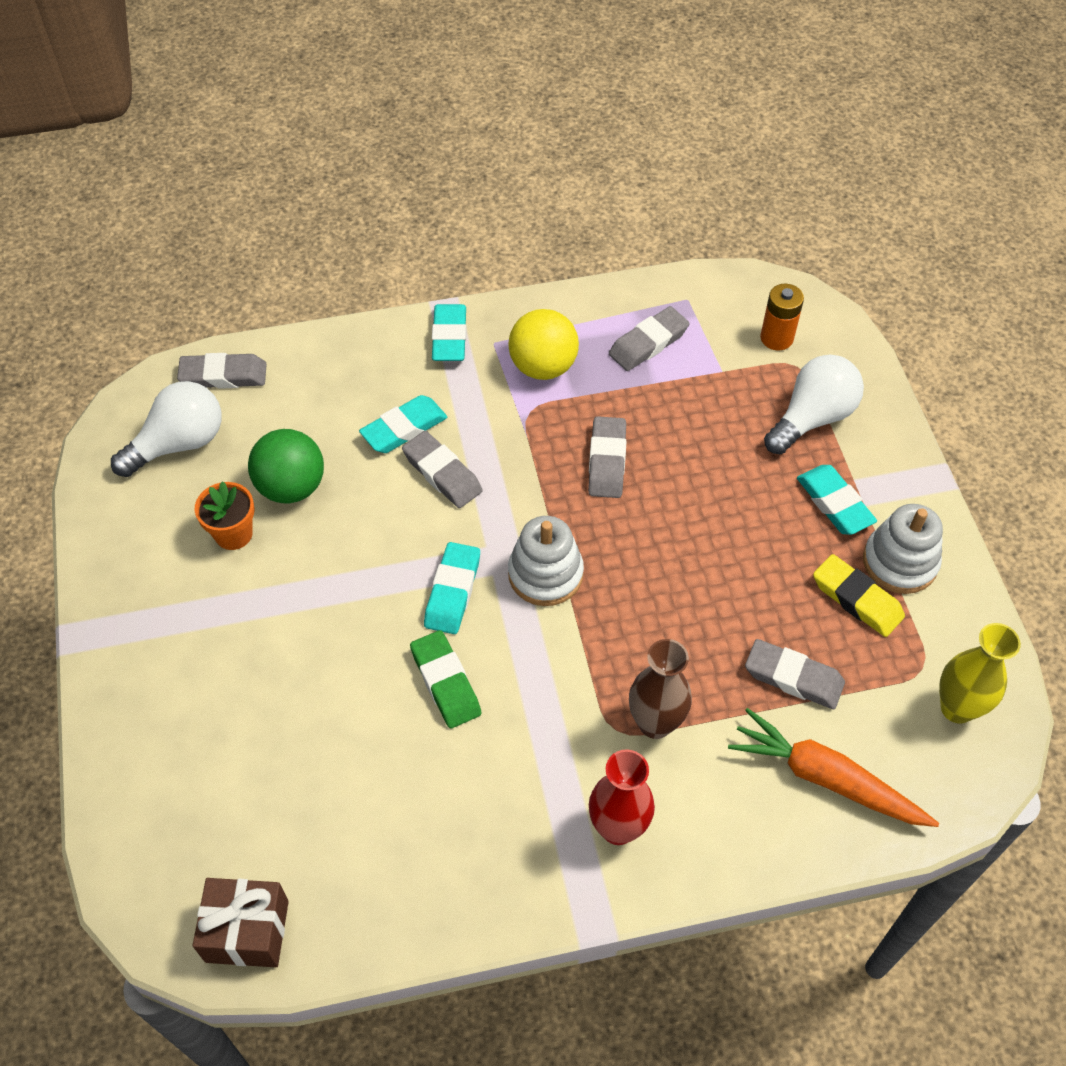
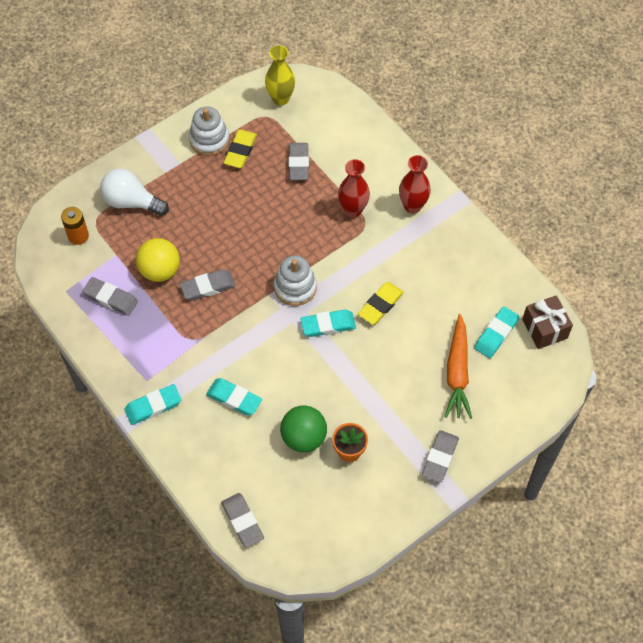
camera: 115 degrees left, 5 degrees up
white light bulb [111,381,222,477] -> none
grey eraser [402,431,483,508] -> grey eraser moved to [422,430,459,483]
green eraser [410,630,481,728] -> yellow eraser [358,282,404,325]
yellow ball [509,309,579,380] -> yellow ball moved to [136,238,180,282]
brown vase [629,639,692,739] -> red vase [338,159,370,217]
orange carrot [728,708,939,827] -> orange carrot moved to [445,314,472,419]
turquoise eraser [797,465,877,535] -> turquoise eraser moved to [474,307,519,358]

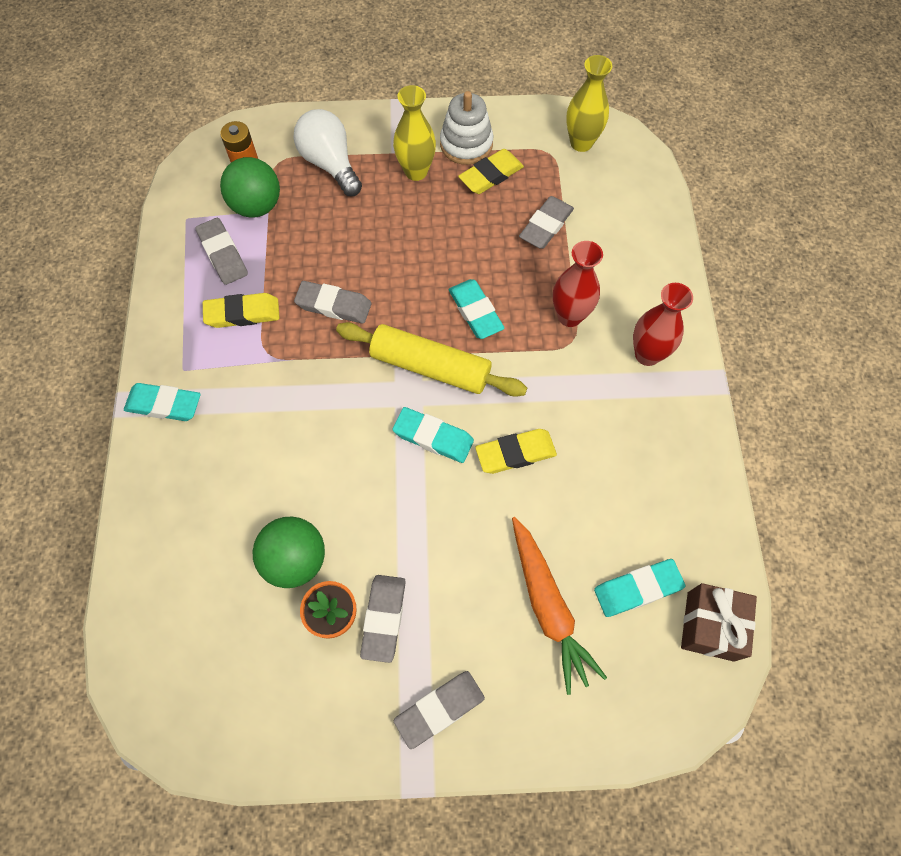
camera: 35 degrees right, 5 degrees up
yellow ball [136,238,180,282] -> none
turquoise eraser [206,378,262,415] -> turquoise eraser moved to [449,279,504,339]
grey eraser [221,493,264,548] -> grey eraser moved to [360,575,406,663]
white stacking toy [274,255,317,306] -> yellow rolling pin [336,322,527,397]
orange carrot [445,314,472,419] -> orange carrot turned 60 degrees counterclockwise [512,517,607,695]
none -> yellow eraser [203,293,280,328]
none -> green ball [220,157,280,218]
none -> yellow vase [393,85,436,181]

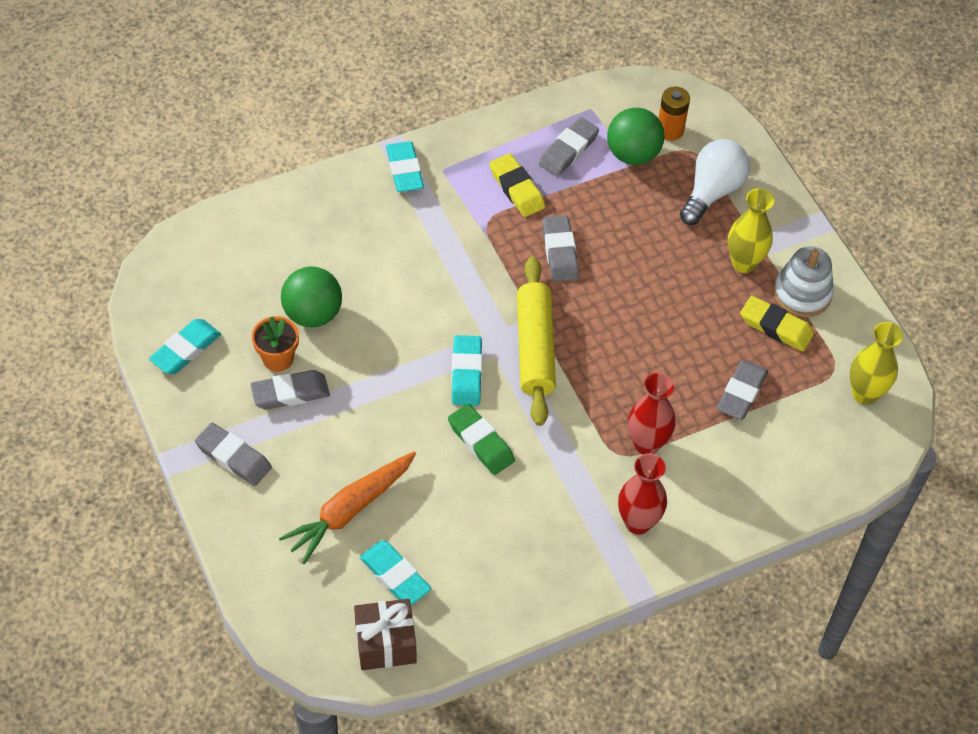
camera: 65 degrees right, 10 degrees down
turquoise eraser [449,279,504,339] -> turquoise eraser moved to [149,319,221,374]
yellow eraser [475,429,557,474] -> green eraser [448,403,515,475]
grey eraser [519,196,574,249] -> grey eraser turned 75 degrees counterclockwise [717,360,768,420]

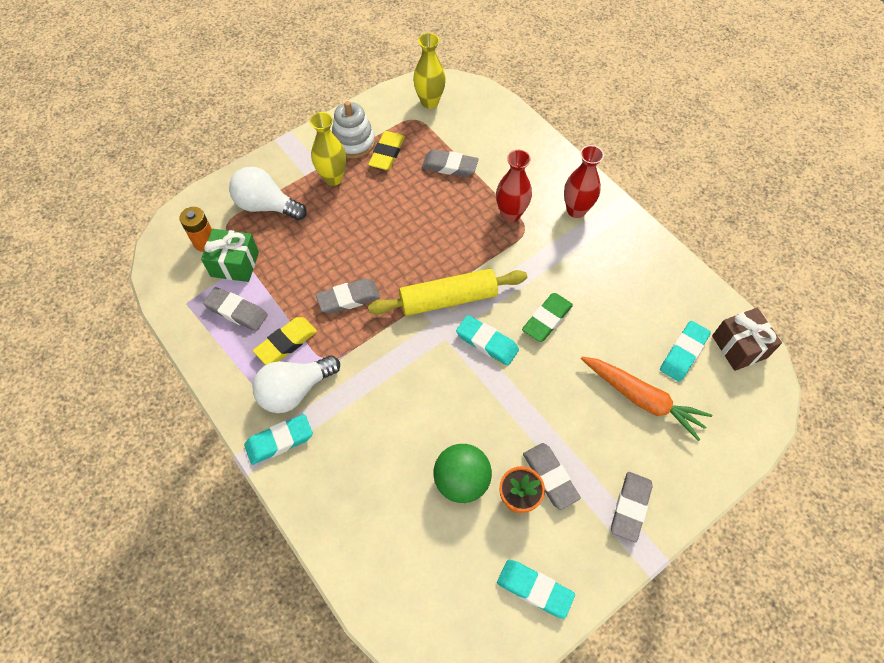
camera: 100 degrees left, 5 degrees up
turquoise eraser [451,335,482,406] -> turquoise eraser turned 45 degrees clockwise [456,315,519,366]
green ball [607,108,665,165] -> green gift [201,229,259,282]
none -> white light bulb [253,356,340,413]

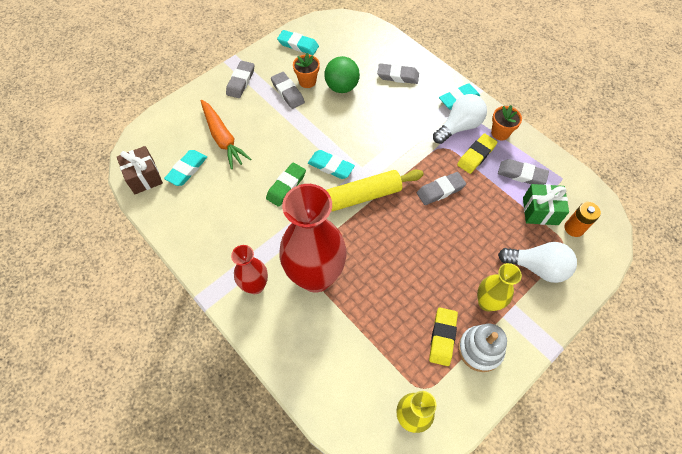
camera: 175 degrees right, 0 degrees up
grey eraser [422,149,478,177] -> grey eraser moved to [377,63,419,84]
red vase [496,150,532,222] -> red vase [279,184,347,293], size x1.92
orange carrot [581,357,712,441] -> orange carrot turned 150 degrees counterclockwise [201,100,251,169]
none -> orange flower pot [491,105,522,141]

